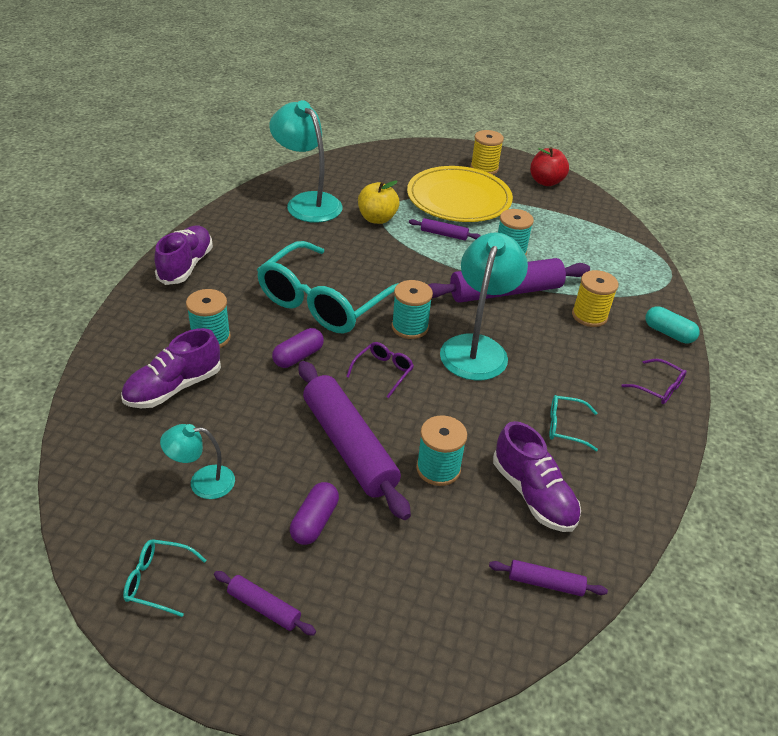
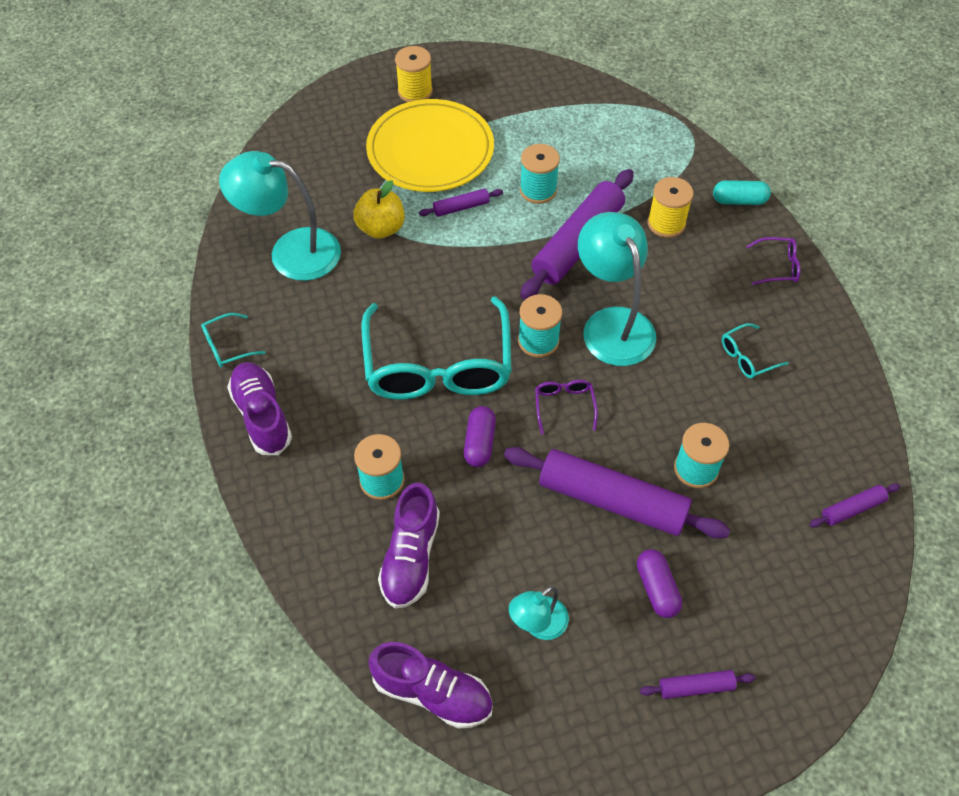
camera: 35 degrees left, 15 degrees up
turquoise glasses [123,539,207,617] -> turquoise glasses moved to [201,313,266,367]
purple shoe [493,421,581,532] -> purple shoe moved to [368,642,493,729]
red apple [530,147,569,186] -> none

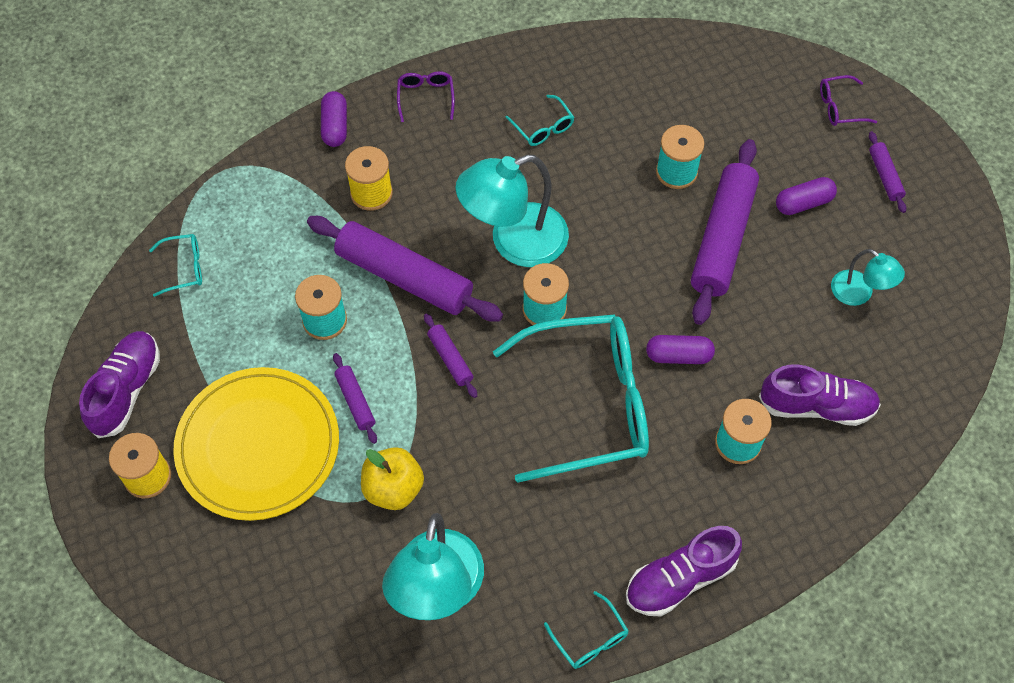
camera: 95 degrees left, 5 degrees up
purple shoe [368,642,493,729] -> purple shoe moved to [79,331,160,438]
purple glasses [535,380,598,434] -> purple glasses moved to [820,75,877,126]
turquoise capsule [713,180,771,205] -> purple capsule [321,91,347,147]
purple rolling pin [809,483,900,527] -> purple rolling pin moved to [424,314,477,398]
none -> turquoise glasses [149,234,202,297]

